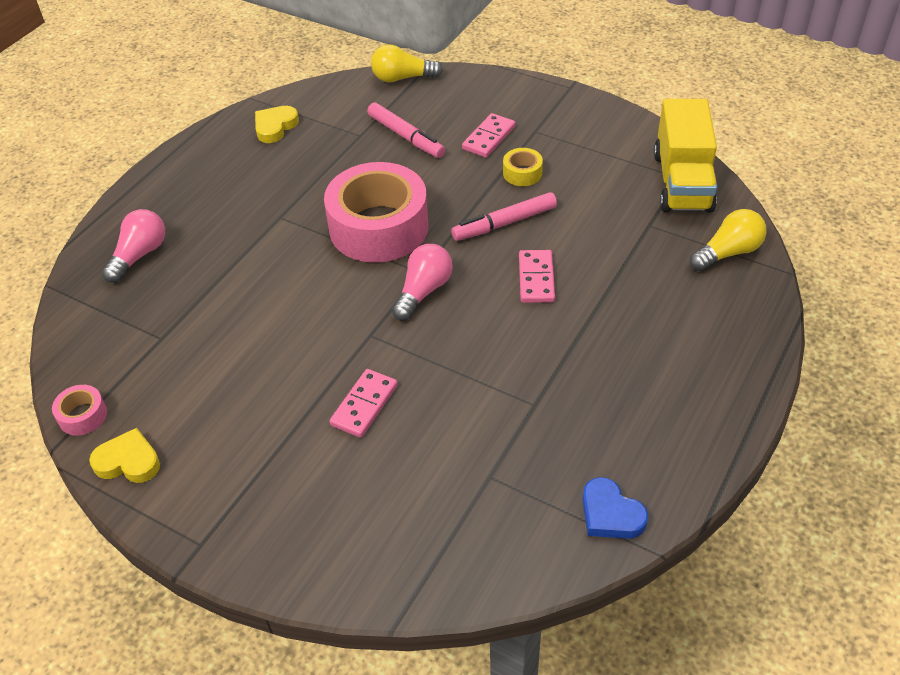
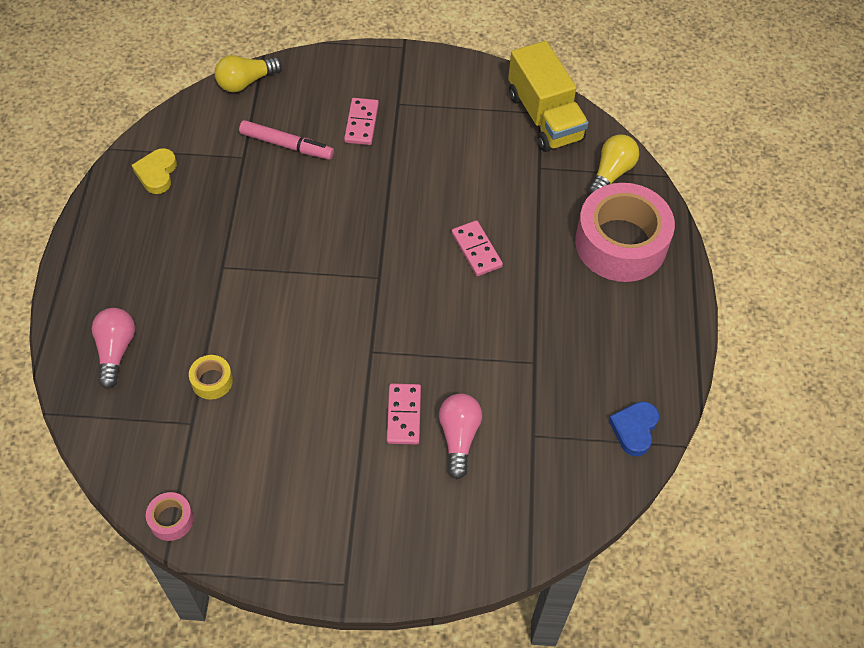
camera: 30 degrees left, 10 degrees up
yellow heart [89,428,160,483] -> none
pink tape [324,162,429,263] -> pink tape moved to [575,183,675,282]
pink light bulb [392,244,453,320] -> pink light bulb moved to [439,393,482,479]
pink marker [451,192,557,241] -> none
yellow tape [503,148,543,186] -> yellow tape moved to [189,355,233,400]
blue heart [582,477,648,539] -> blue heart turned 90 degrees clockwise [609,401,659,456]

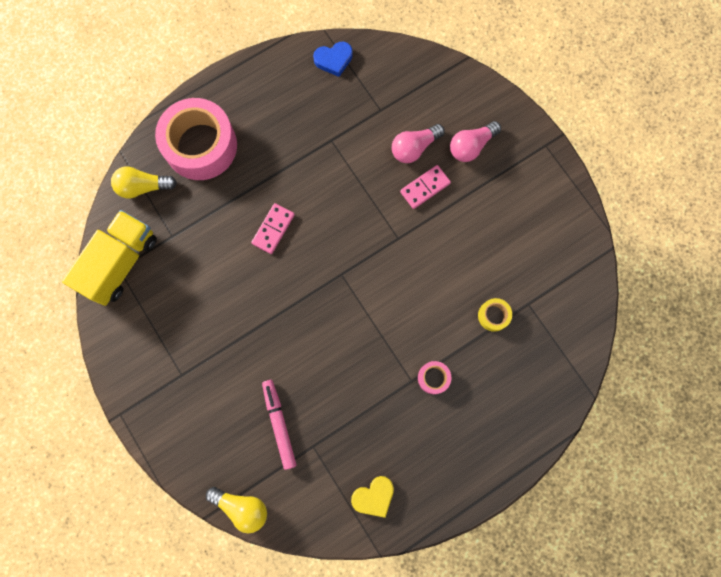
camera: 125 degrees left, 20 degrees up
pink light bulb [92,308,135,389] -> pink light bulb moved to [450,121,501,162]
pink tape [146,492,194,541] -> pink tape moved to [418,361,452,394]
pink domino [344,98,379,145] -> none

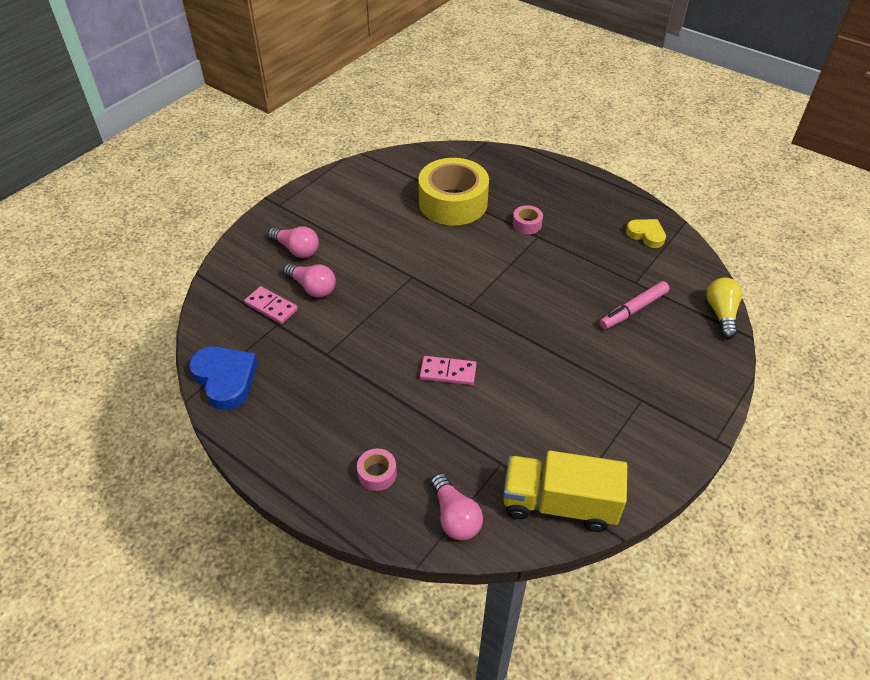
camera: 110 degrees left, 30 degrees down
yellow light bulb [111,166,177,199] -> pink light bulb [431,473,483,541]
pink tape [155,98,237,180] -> pink tape [357,448,397,491], size x0.41
blue heart [313,42,353,77] -> blue heart [189,346,258,410], size x1.58
pink domino [400,165,451,209] -> pink domino moved to [244,286,298,324]
yellow tape [478,298,512,332] -> yellow tape [418,158,489,226], size x2.43

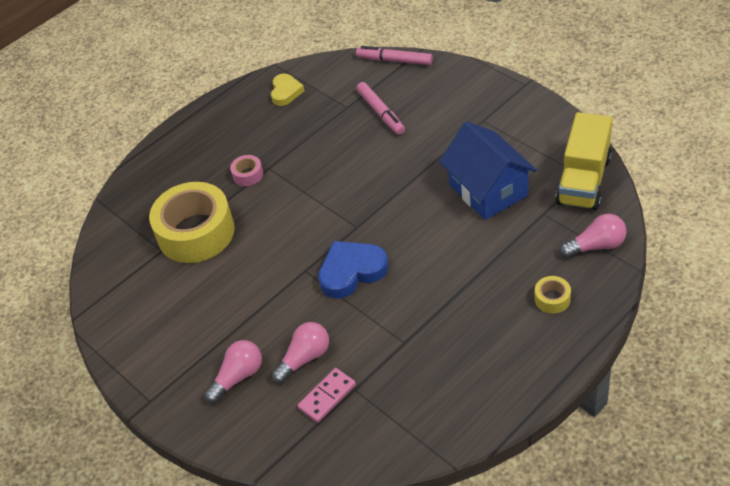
camera: 75 degrees left, 0 degrees up
blue heart [189,346,258,410] -> blue heart moved to [318,241,388,298]
pink tape [357,448,397,491] -> yellow tape [535,276,571,314]
pink domino [420,356,477,385] -> none
yellow heart [626,219,666,248] -> yellow heart turned 135 degrees clockwise [271,74,305,106]
yellow light bulb [706,277,742,339] -> pink marker [356,46,433,65]
none -> blue house [439,122,537,220]

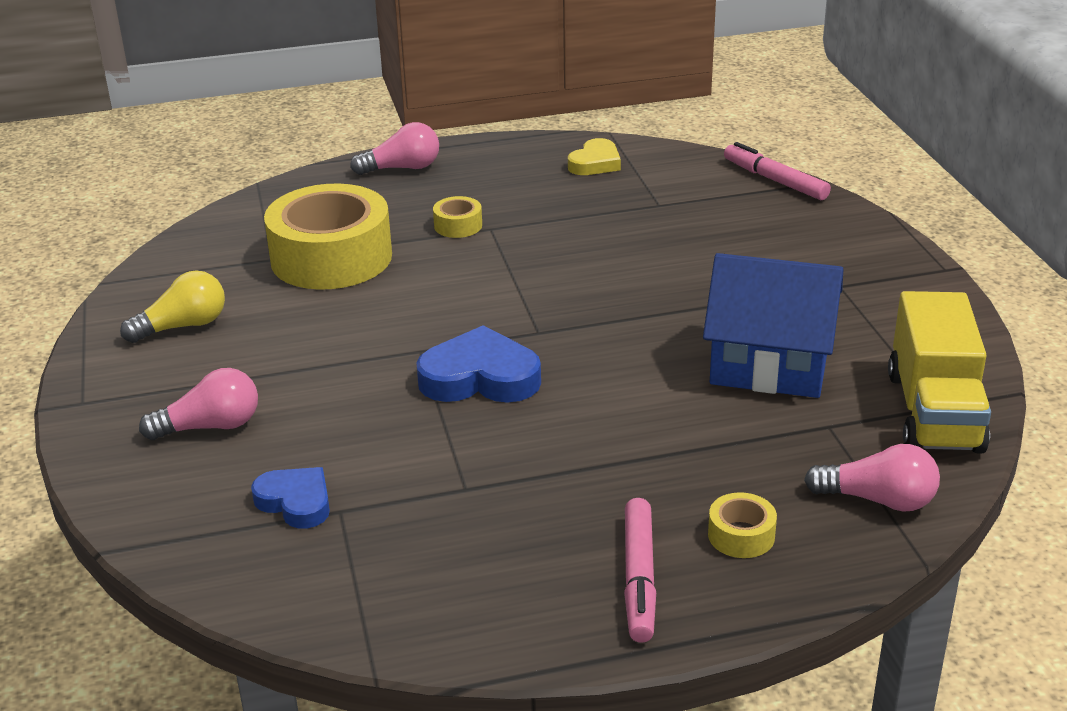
camera: 25 degrees right, 15 degrees down
pink tape [230,155,263,186] -> yellow tape [433,196,482,238]
pink light bulb [271,322,329,384] -> pink light bulb moved to [350,122,439,175]
pink domino [298,368,356,423] -> blue heart [251,467,330,529]
pink marker [356,82,405,135] -> pink marker moved to [624,498,656,643]
blue house [439,122,537,220] -> blue house turned 75 degrees counterclockwise [703,253,843,398]
yellow truck [555,112,612,210] -> yellow truck turned 45 degrees counterclockwise [888,291,991,454]
none -> yellow light bulb [120,270,225,343]

